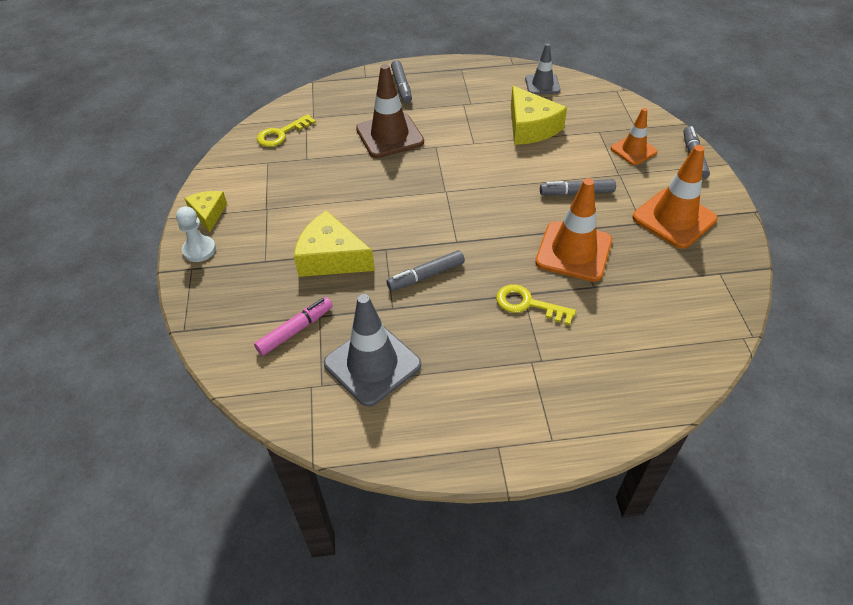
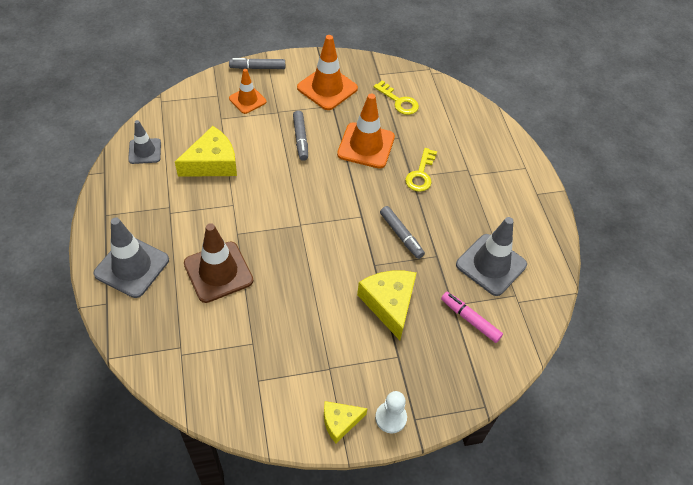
camera: 100 degrees left, 5 degrees up
yellow key [257,114,316,147] -> yellow key moved to [373,80,419,115]
yellow cheese [294,210,375,277] -> yellow cheese turned 150 degrees clockwise [357,271,417,340]
grey marker [391,60,412,104] -> grey traffic cone [93,217,169,298]

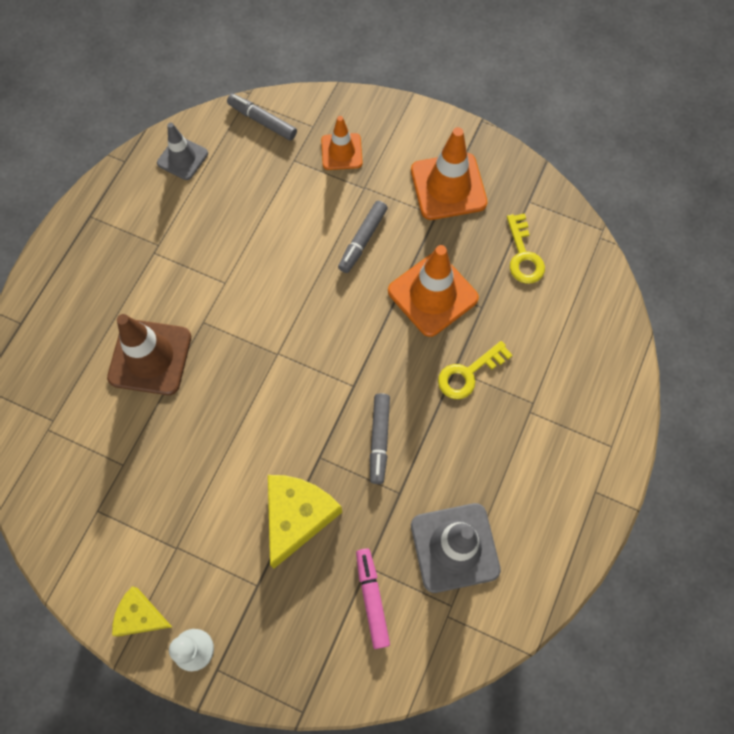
camera: 40 degrees right, 15 degrees up
grey traffic cone [93,217,169,298] -> none
yellow cheese [175,126,237,177] -> none
grey marker [229,58,285,69] -> grey marker moved to [227,94,297,141]

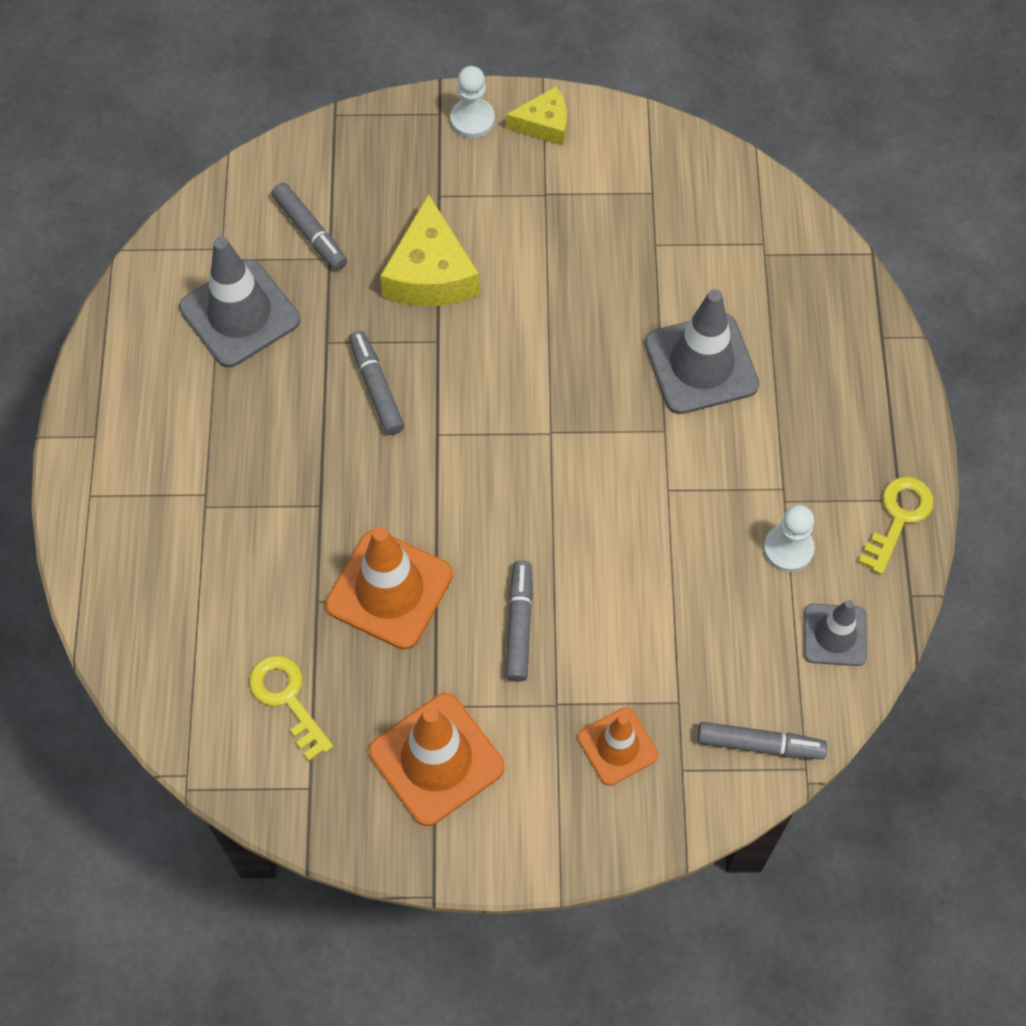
camera: 155 degrees right, 5 degrees down
brown traffic cone [107,314,191,395] -> grey traffic cone [645,289,760,414]
pink marker [356,548,390,649] -> grey marker [272,182,347,270]
yellow key [438,341,513,399] -> yellow key moved to [858,477,934,575]
none -> white pawn [764,505,815,572]

